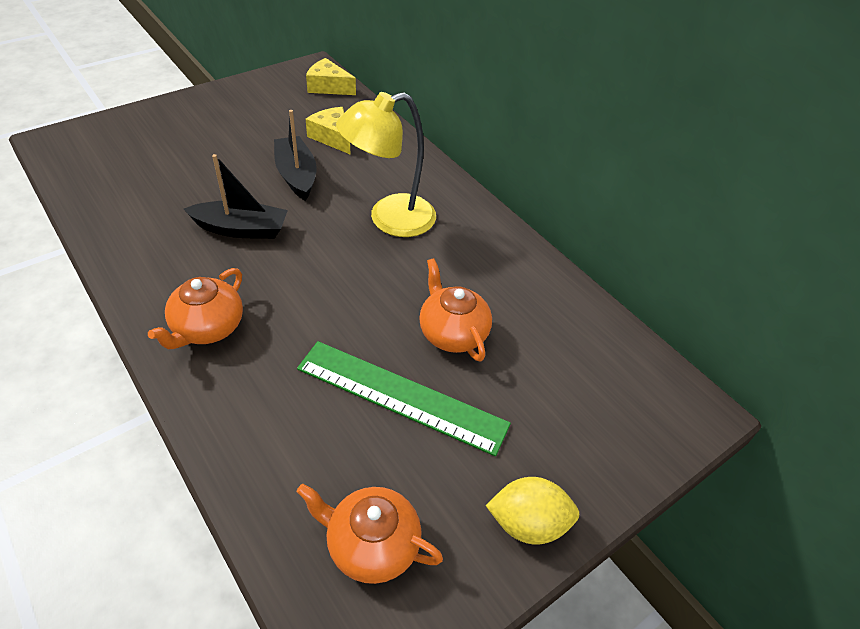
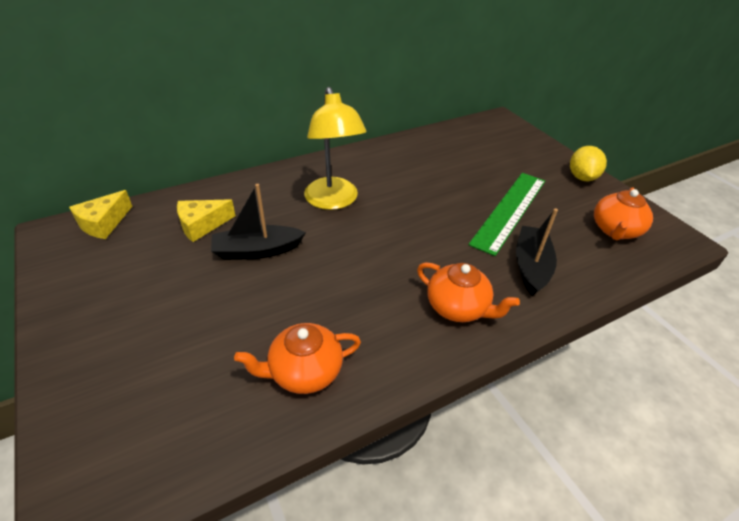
camera: 80 degrees left, 5 degrees down
black boat [184,154,288,239] -> black boat moved to [516,208,558,296]
orange teapot [419,258,492,362] -> orange teapot moved to [234,323,361,394]

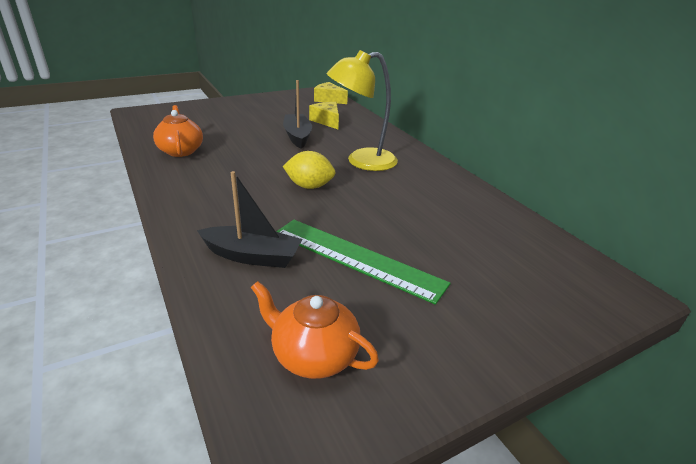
camera: 90 degrees right, 10 degrees down
orange teapot [417,262,520,322] -> none
yellow lemon [570,146,607,181] -> yellow lemon moved to [283,151,335,189]

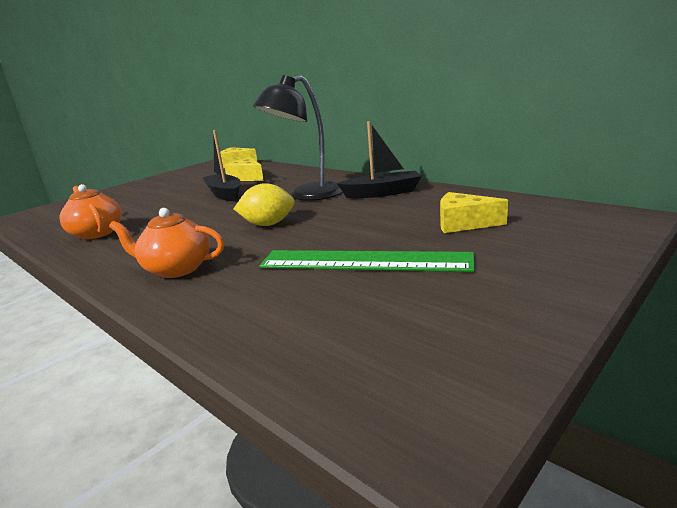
camera: 15 degrees left, 10 degrees down
black boat [197,171,302,268] -> black boat moved to [337,121,422,198]
orange teapot [251,281,379,379] -> orange teapot moved to [109,208,224,278]
yellow lamp [327,50,398,171] -> black lamp [253,75,342,201]
none -> yellow cheese [440,192,508,233]

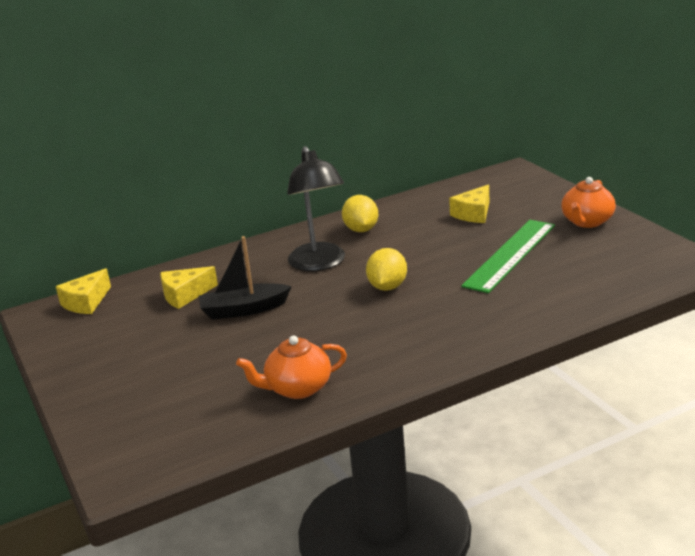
camera: 70 degrees left, 5 degrees up
orange teapot [109,208,224,278] -> orange teapot moved to [561,177,616,228]
black boat [337,121,422,198] -> yellow lemon [342,195,378,232]

